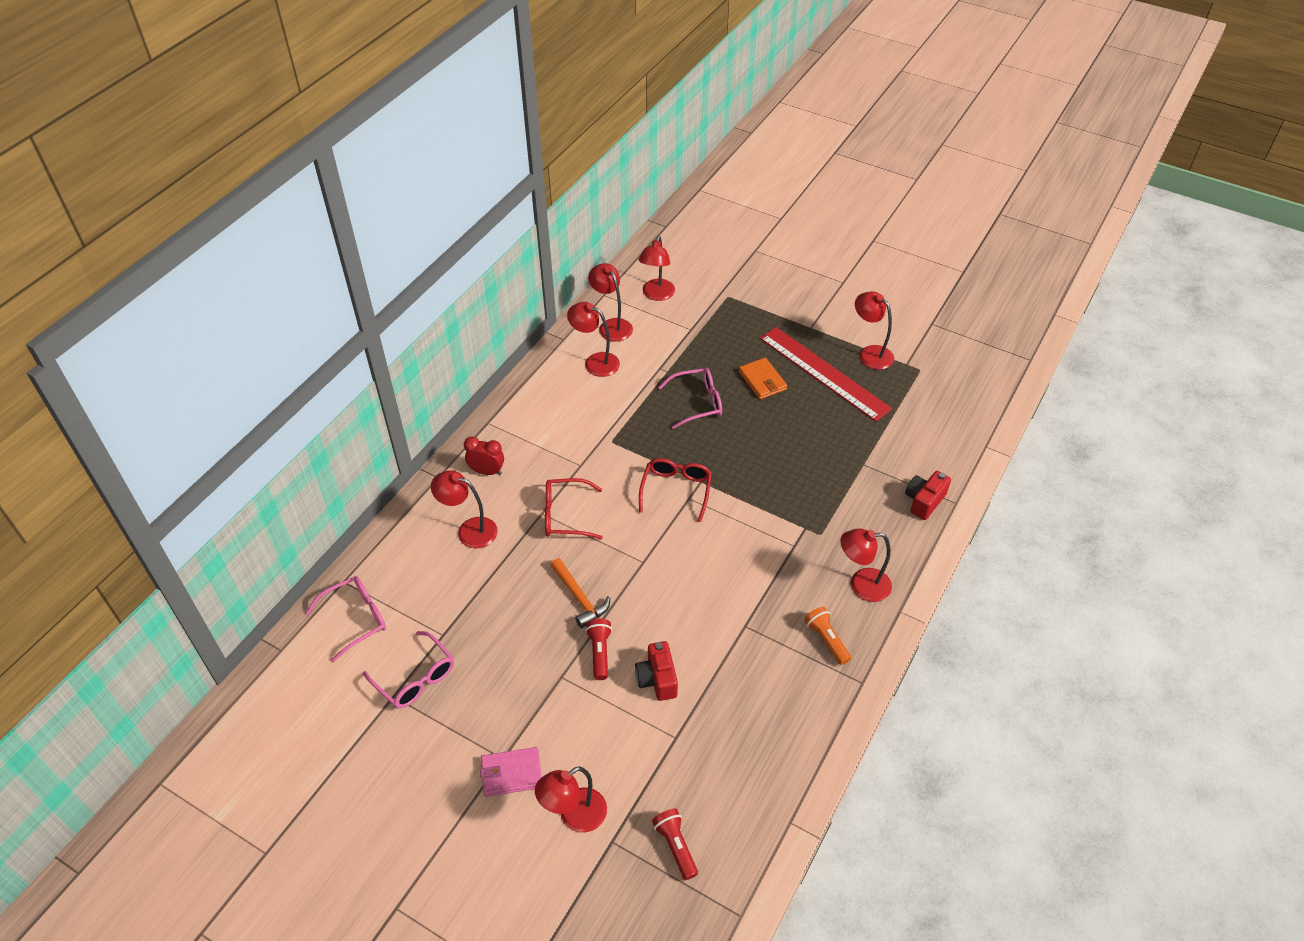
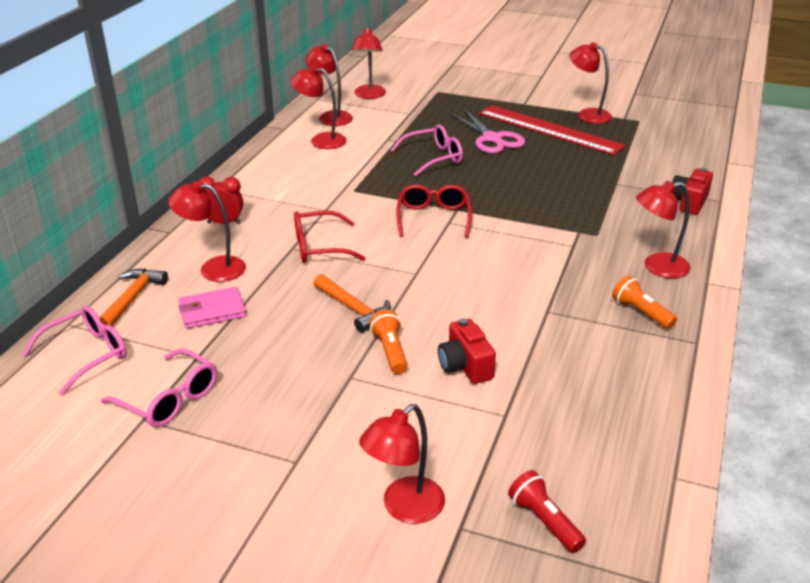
camera: 10 degrees left, 15 degrees down
pink wallet [480,747,542,797] -> pink wallet moved to [179,287,246,329]
red flashlight [585,619,612,680] -> orange flashlight [370,310,408,374]
orange wallet [739,358,787,399] -> pink scissors [450,109,525,153]
none -> orange hammer [99,269,168,326]

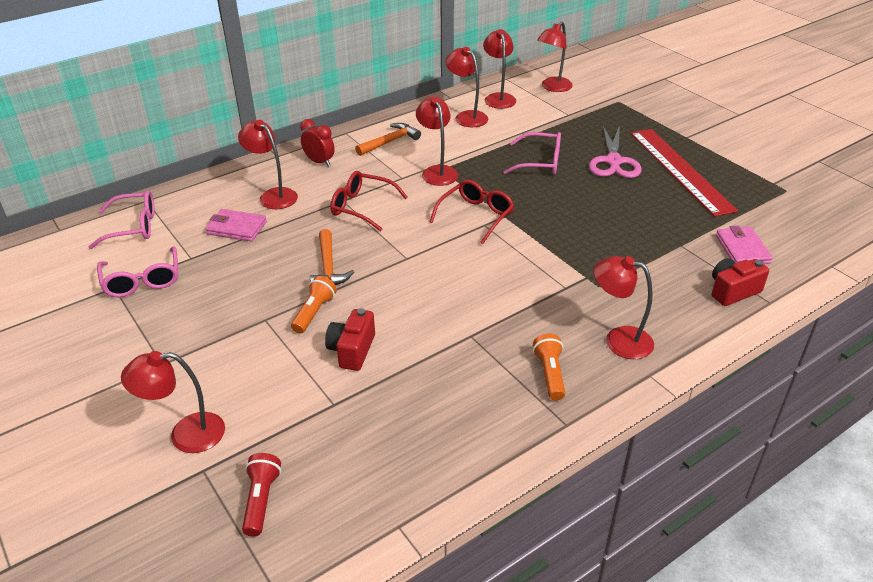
camera: 35 degrees right, 5 degrees up
orange hammer [99,269,168,326] -> orange hammer moved to [355,123,421,156]
red lamp [570,42,612,124] -> red lamp moved to [416,97,458,186]
none -> pink wallet [716,226,773,264]

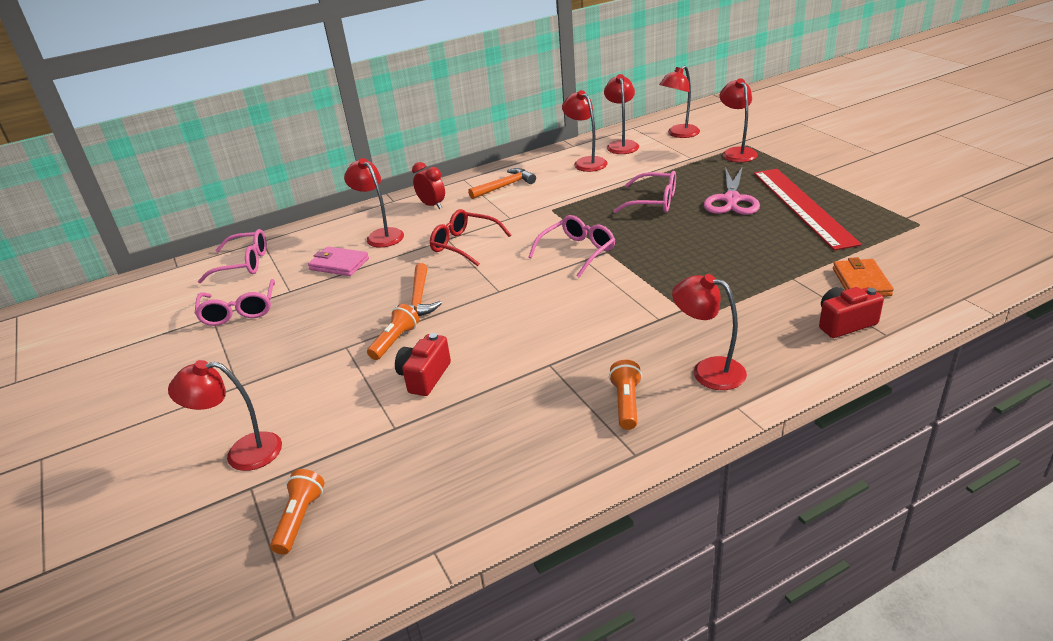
camera: 10 degrees right, 5 degrees down
red flashlight [242,453,281,537] -> orange flashlight [270,469,324,555]
red lamp [416,97,458,186] -> red lamp moved to [720,78,758,162]
red glasses [430,180,514,244] -> pink glasses [529,215,615,278]
pink wallet [716,226,773,264] -> orange wallet [833,257,894,297]

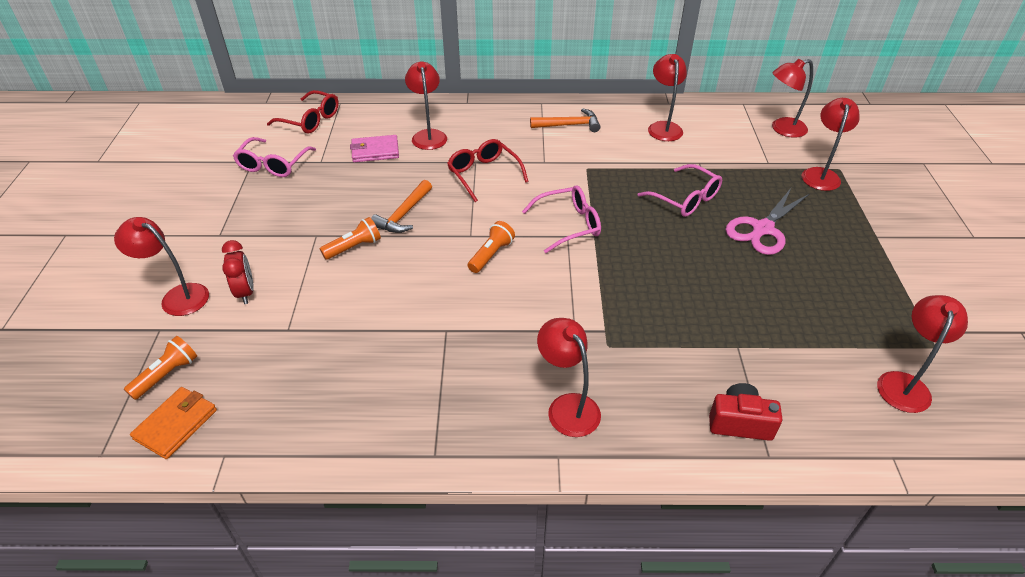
camera: 25 degrees right, 10 degrees up
pink glasses [198,229,267,283] -> red glasses [267,90,339,134]
pink wallet [308,247,369,276] -> pink wallet turned 60 degrees counterclockwise [350,135,399,162]
red camera [395,333,451,396] -> none
red clock [412,162,445,209] -> red clock moved to [222,240,254,304]
red lamp [604,74,639,154] -> red lamp moved to [877,295,968,413]
orange flashlight [609,360,642,430] -> orange flashlight moved to [468,221,515,273]
red ruler [754,169,862,251] -> none
orange wallet [833,257,894,297] -> orange wallet moved to [130,387,217,459]

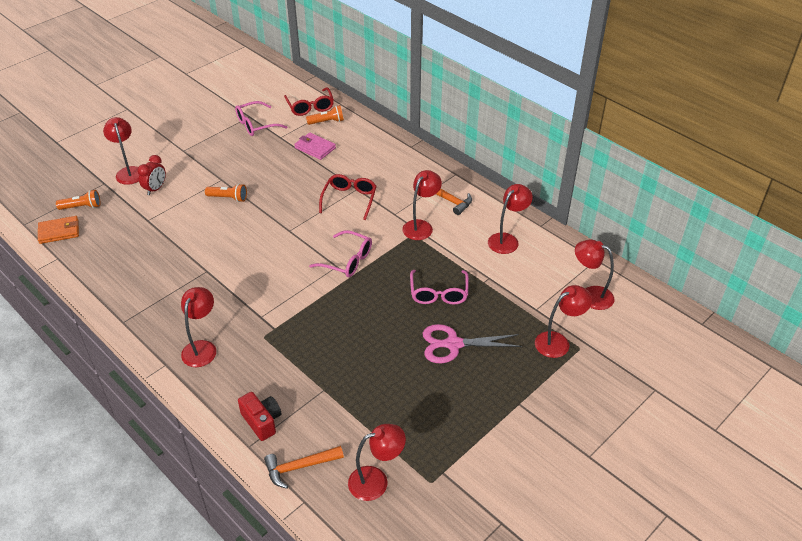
camera: 45 degrees right, 0 degrees up
orange hammer [371,180,432,233] -> orange hammer moved to [264,446,344,489]
red lamp [405,62,447,150] -> red lamp moved to [402,170,442,240]
orange flashlight [468,221,515,273] -> orange flashlight moved to [306,105,344,125]

